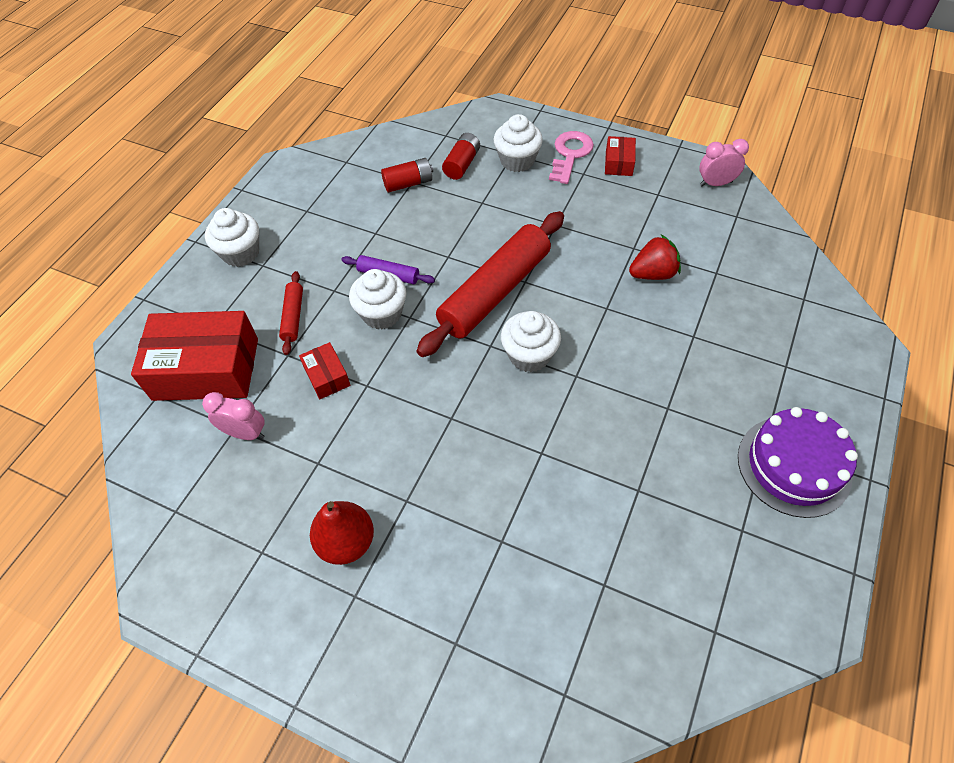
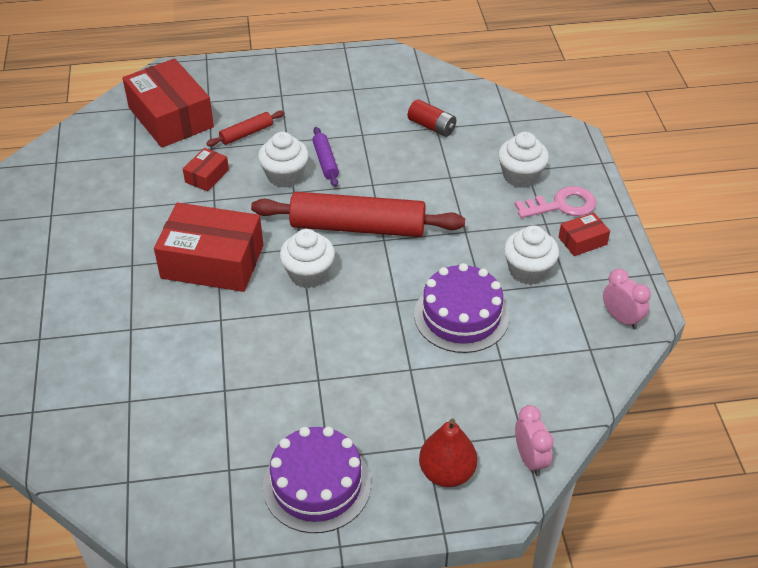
camera: 55 degrees right, 10 degrees down
pink clock [202,392,265,440] -> pink clock moved to [515,405,554,476]
white cupcake [205,208,259,267] -> white cupcake moved to [504,225,559,285]
red pear [310,501,374,565] -> red pear moved to [419,418,477,487]
red battery [442,133,480,180] -> none
red strawberry [629,235,681,280] -> purple cake [414,263,509,353]
none -> red box [154,202,263,292]

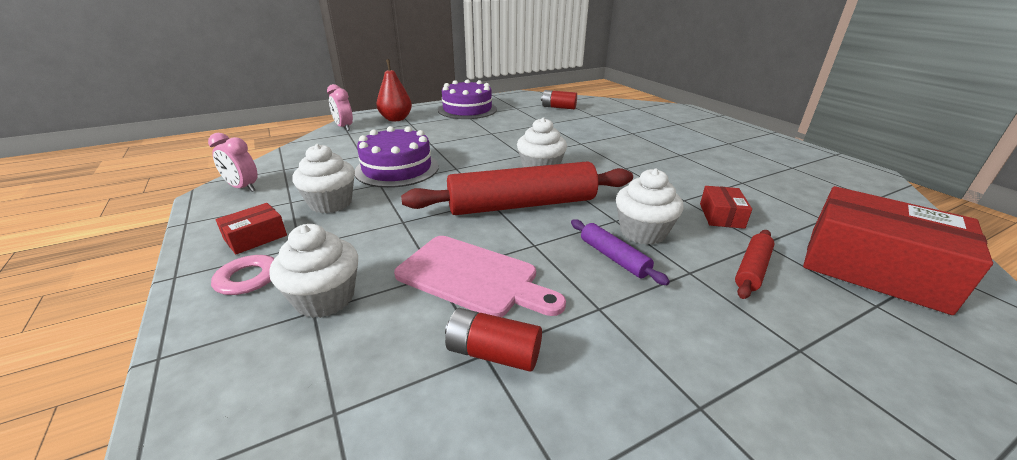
camera: 160 degrees right, 15 degrees down
red box [154,202,263,292] -> none
none -> pink cutting board [394,236,566,317]
none -> red battery [541,90,577,109]

